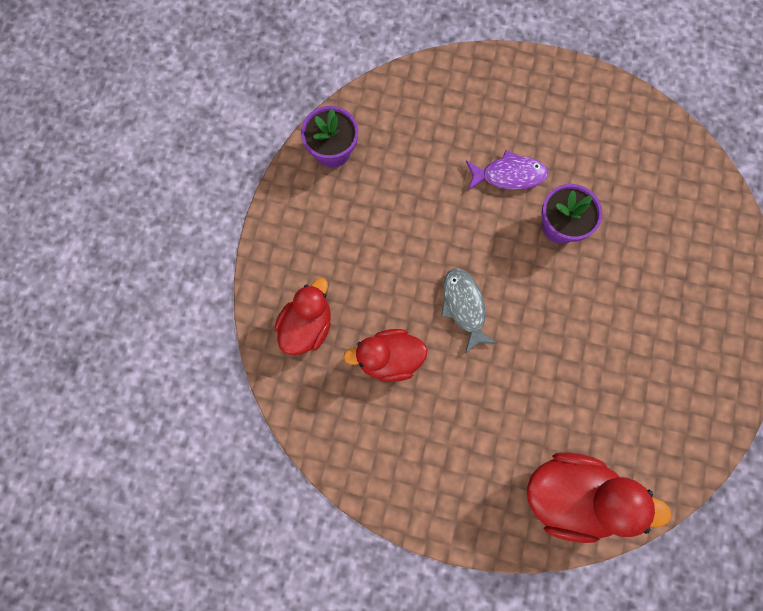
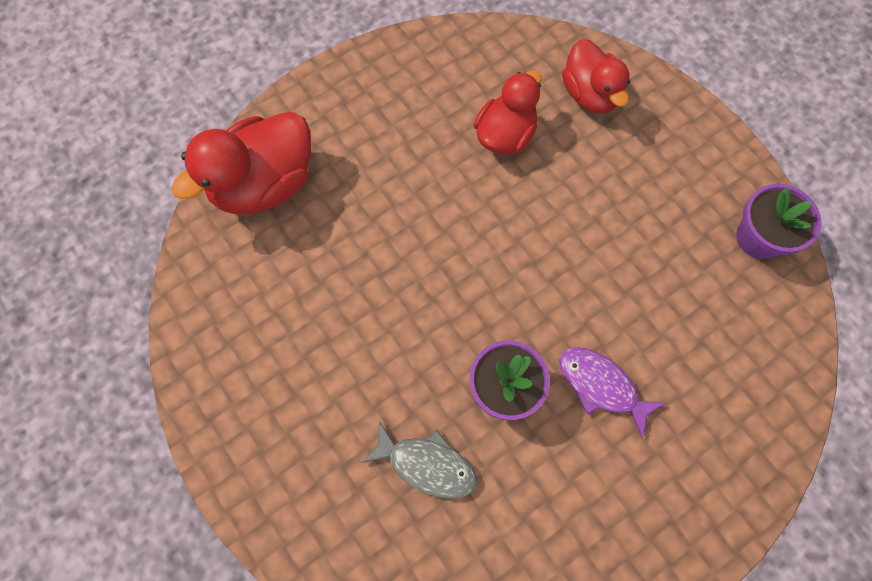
camera: 130 degrees right, 5 degrees down
grey fish [441,268,497,354] -> grey fish moved to [361,421,477,499]
purple fish [466,150,548,191] -> purple fish turned 90 degrees clockwise [559,347,665,438]

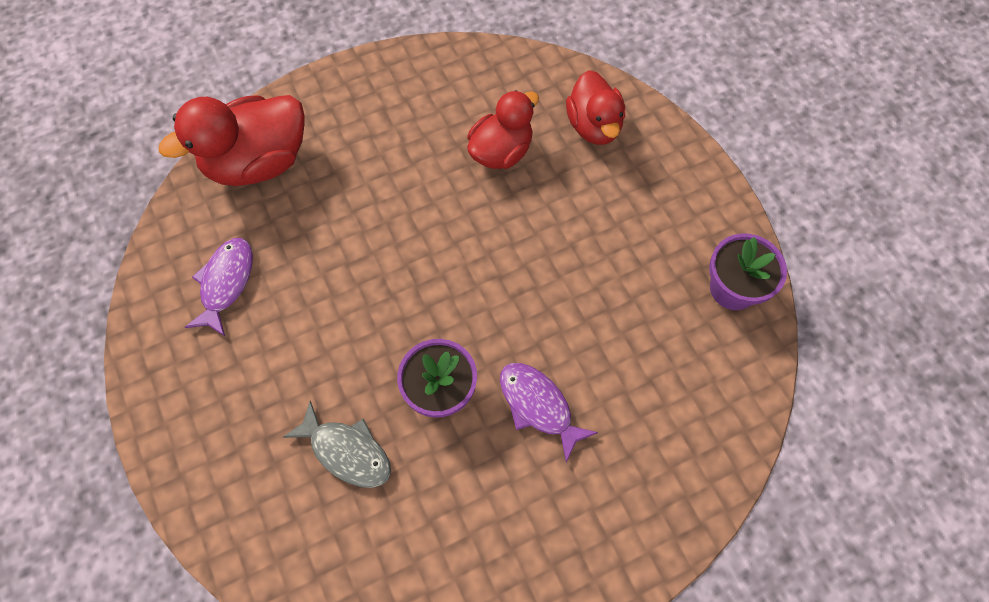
camera: 10 degrees right, 5 degrees down
none -> purple fish [185,238,253,336]

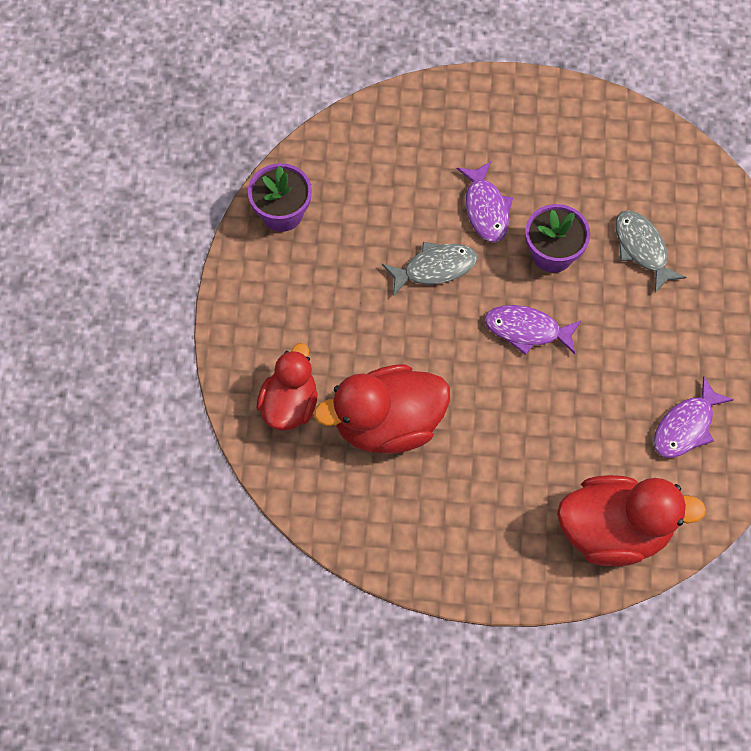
camera: 150 degrees left, 0 degrees up
red duck [467,90,539,169] -> red duck [314,364,450,454], size x1.51
none -> grey fish [382,242,477,295]
none -> purple fish [484,305,581,355]

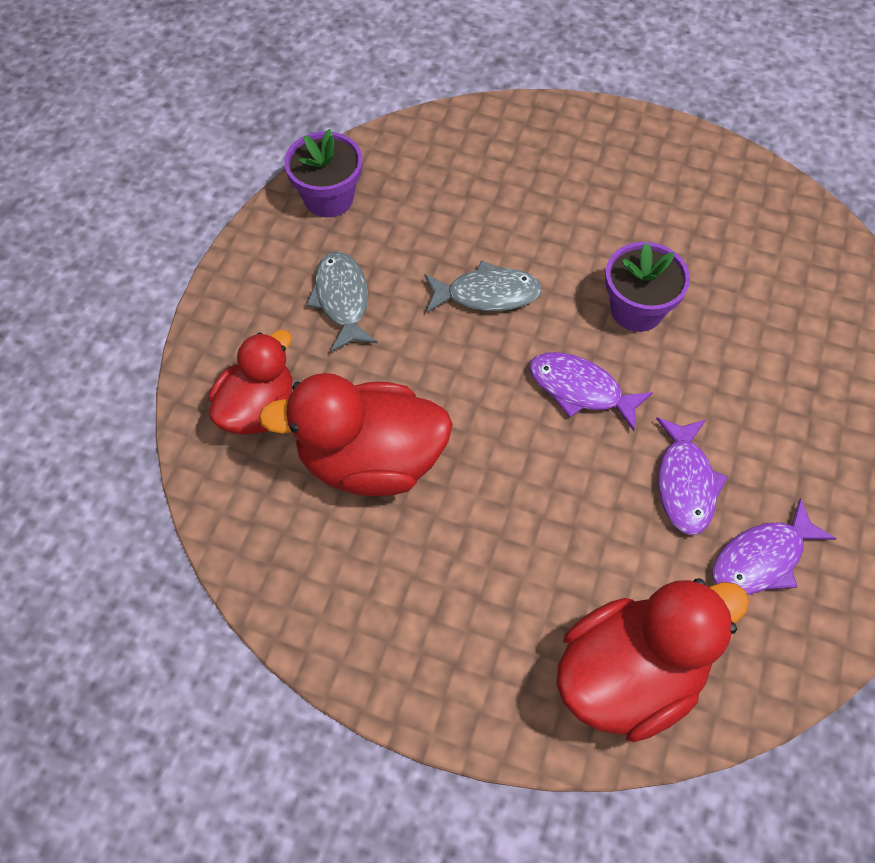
camera: 15 degrees right, 5 degrees down
purple fish [457,161,513,243] -> purple fish moved to [656,417,728,535]
red duck [557,475,706,566] -> red duck turned 45 degrees counterclockwise [556,578,749,742]
grey fish [615,210,686,293] -> grey fish moved to [306,251,378,352]

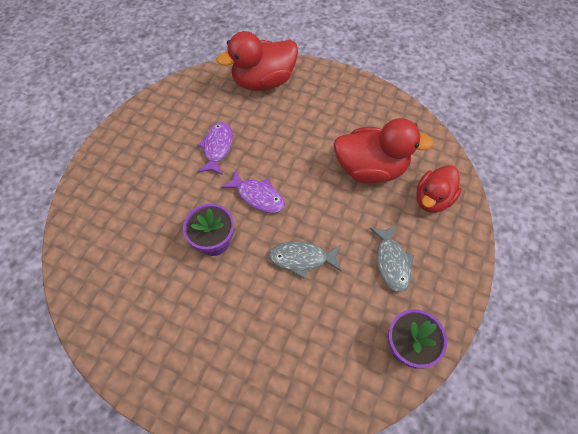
camera: 175 degrees left, 0 degrees up
purple fish [712,498,836,595] -> none

